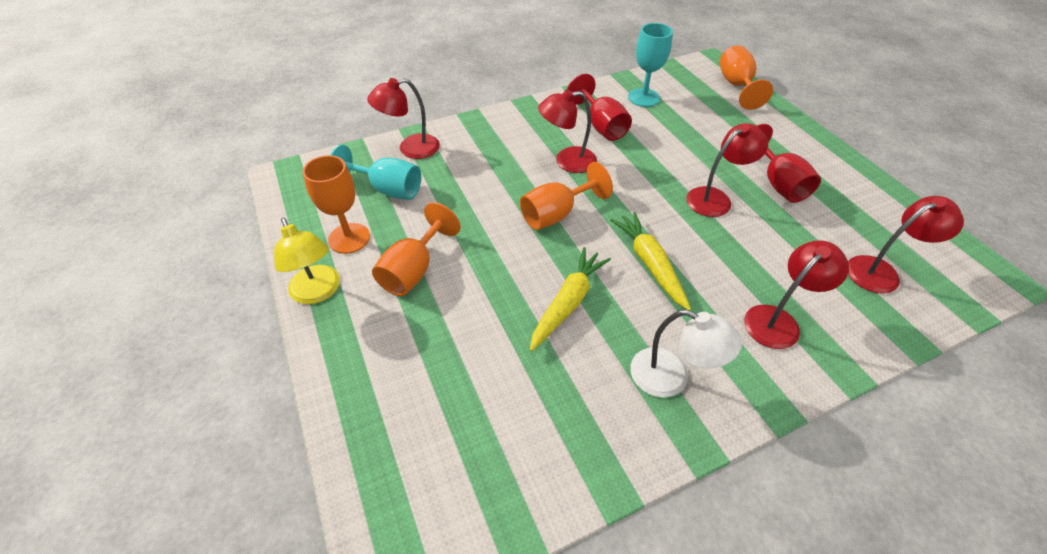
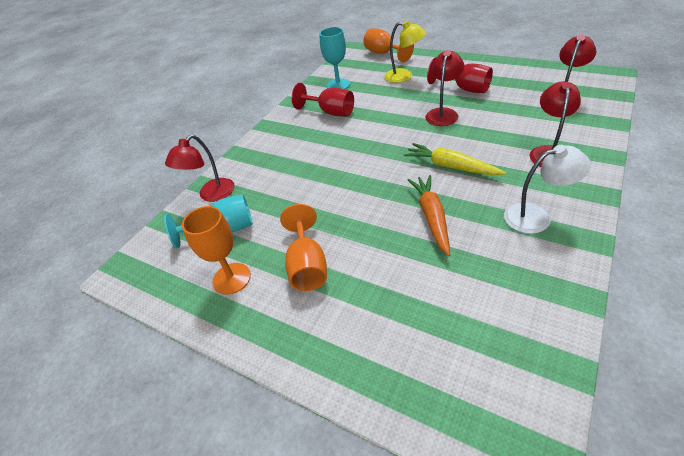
camera: 30 degrees left, 5 degrees down
yellow lamp [274,218,340,304] -> yellow lamp moved to [384,21,426,83]
orange goblet [520,162,613,230] -> none
yellow carrot [530,247,611,351] -> orange carrot [407,175,450,256]
red lamp [538,89,597,173] -> none

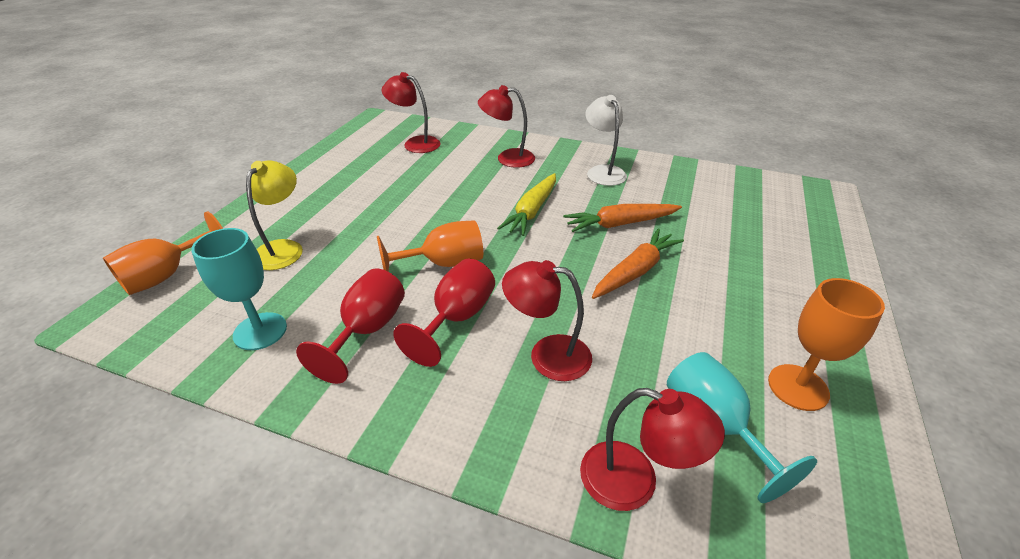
camera: 105 degrees left, 5 degrees down
orange goblet [280,204,327,291] -> orange goblet moved to [377,220,483,272]
red lamp [425,50,464,126] -> red lamp moved to [502,260,592,381]
red goblet [427,57,493,93] -> red goblet moved to [393,259,495,367]
none -> orange carrot [592,228,684,299]

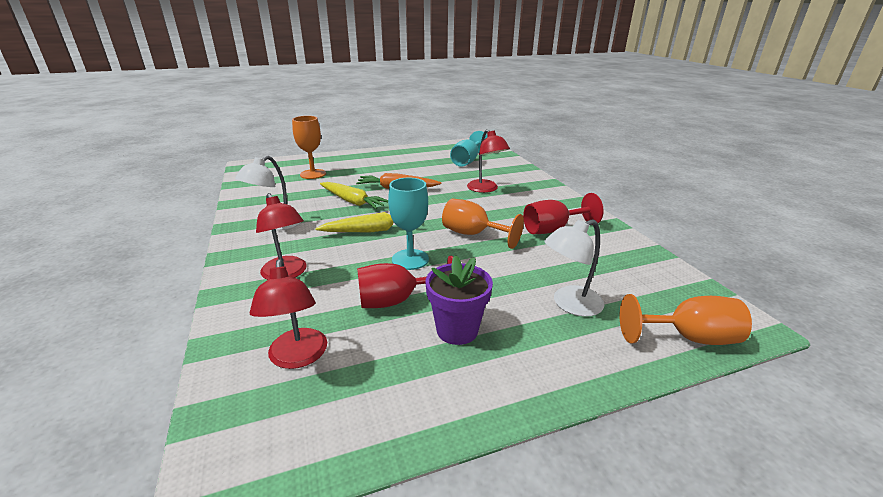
camera: 130 degrees left, 10 degrees down
turquoise goblet [191,228,287,350] -> turquoise goblet moved to [388,178,429,270]
yellow lamp [246,160,303,270] -> white lamp [544,219,604,317]
red goblet [393,259,495,367] -> red goblet moved to [357,256,453,308]
orange carrot [563,204,682,232] -> yellow carrot [320,182,388,209]
red lamp [580,388,725,511] -> none
orange goblet [768,278,885,411] -> orange goblet moved to [292,116,326,179]
none -> purple flower pot [425,255,493,345]

